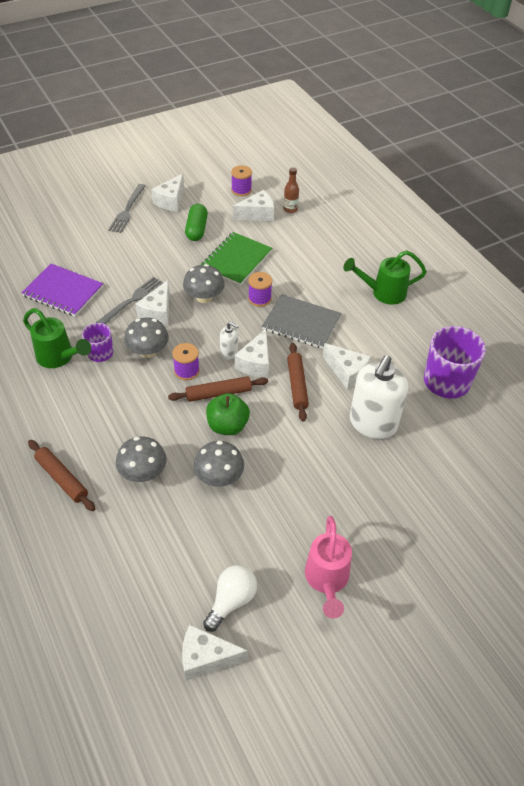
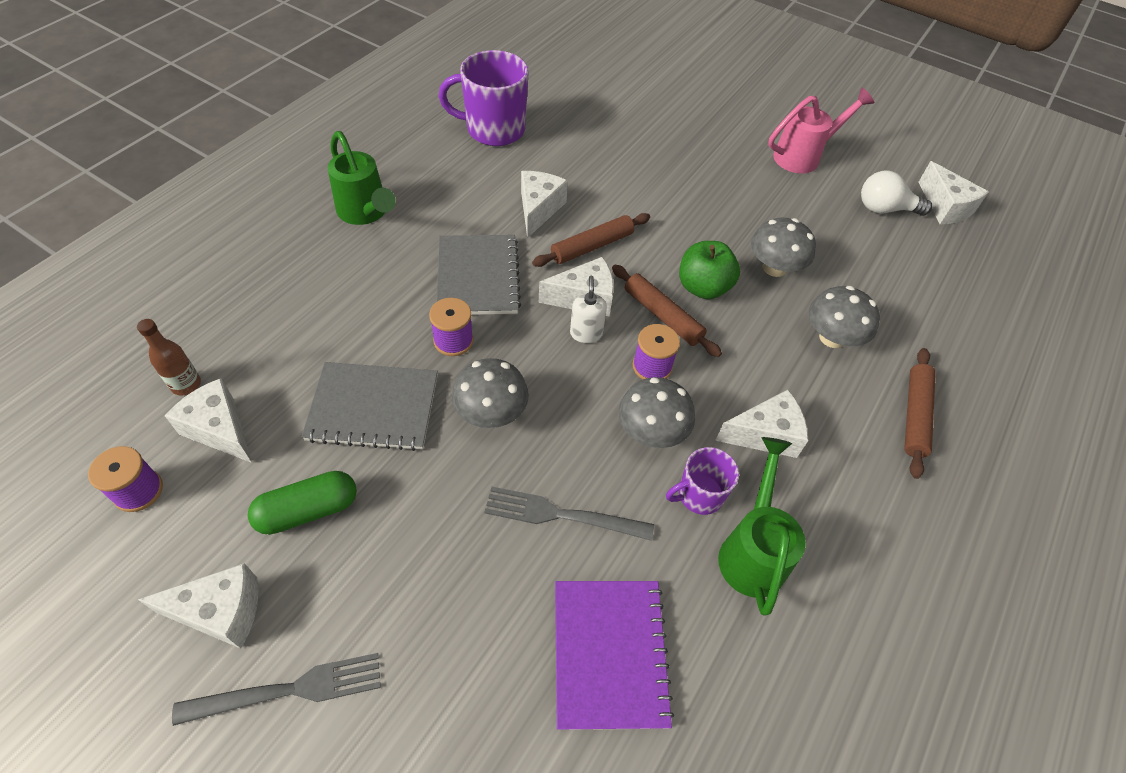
camera: 120 degrees left, 5 degrees up
white cheese [135,280,170,326] -> white cheese moved to [715,390,808,458]
green notebook [201,232,272,285] -> grey notebook [301,362,438,451]
white soap dispenser [350,355,408,439] -> none

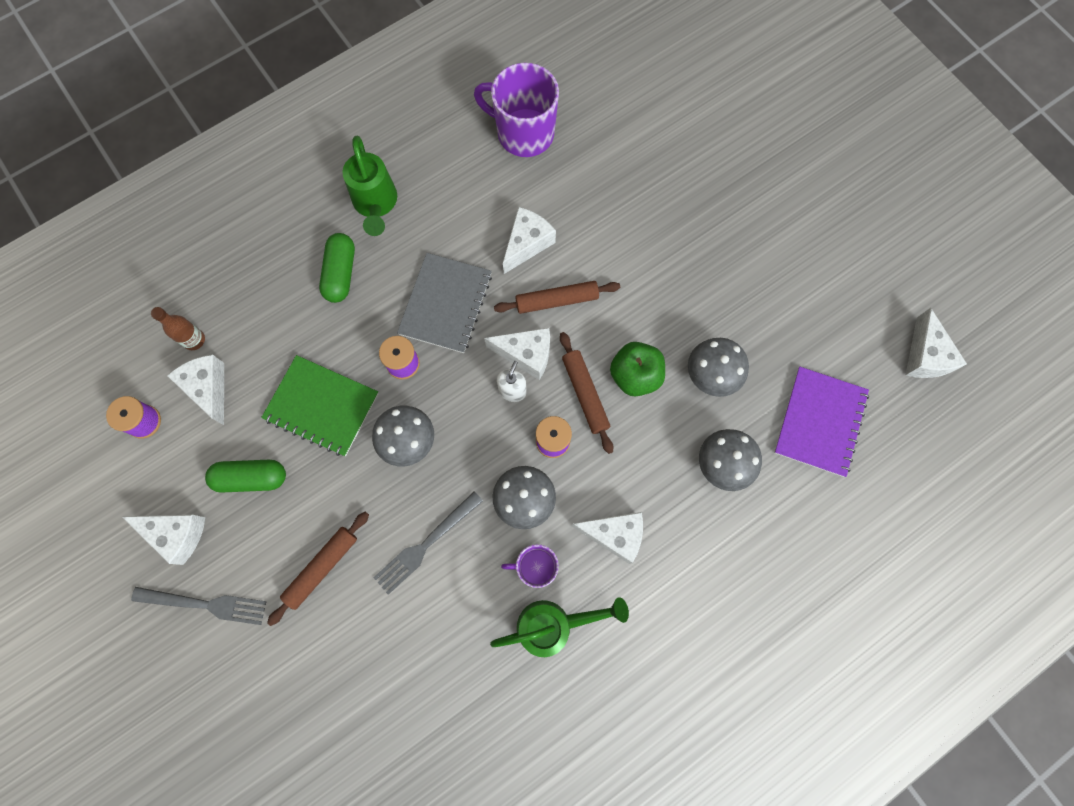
camera: 25 degrees right, 20 degrees up
grey notebook [301,362,438,451] -> green notebook [261,355,379,456]
grey fork [484,487,654,541] -> grey fork turned 75 degrees counterclockwise [373,491,483,595]
purple notebook [555,581,674,730] -> purple notebook moved to [774,367,869,477]
green watering can [718,437,806,616] -> green watering can turned 45 degrees clockwise [490,597,629,657]
pink watering can [768,88,874,173] -> none
white light bulb [861,171,932,216] -> none
brown rolling pin [904,348,936,479] -> brown rolling pin moved to [267,512,369,626]
none -> green capsule [319,233,355,303]

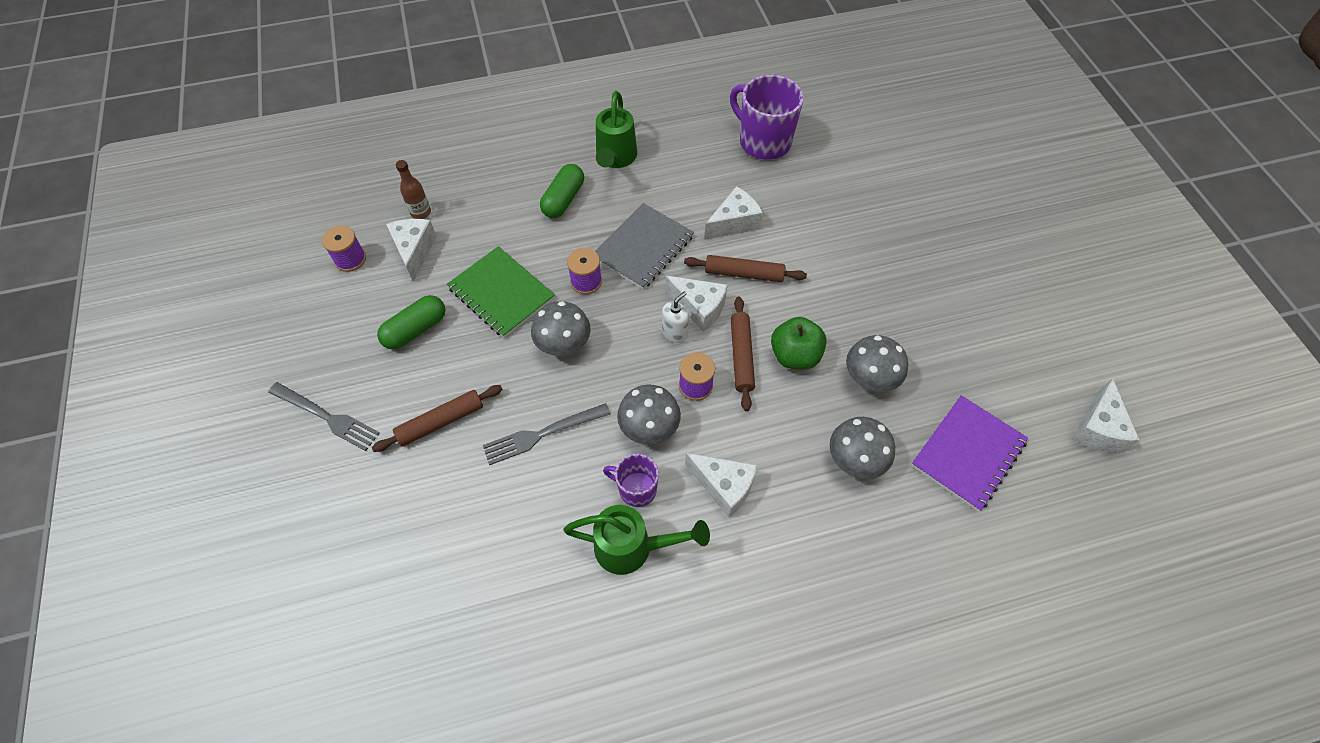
camera: 20 degrees right, 15 degrees down
white cheese [123,515,205,565] -> none
green capsule [205,460,286,493] -> green capsule turned 60 degrees counterclockwise [377,295,445,349]

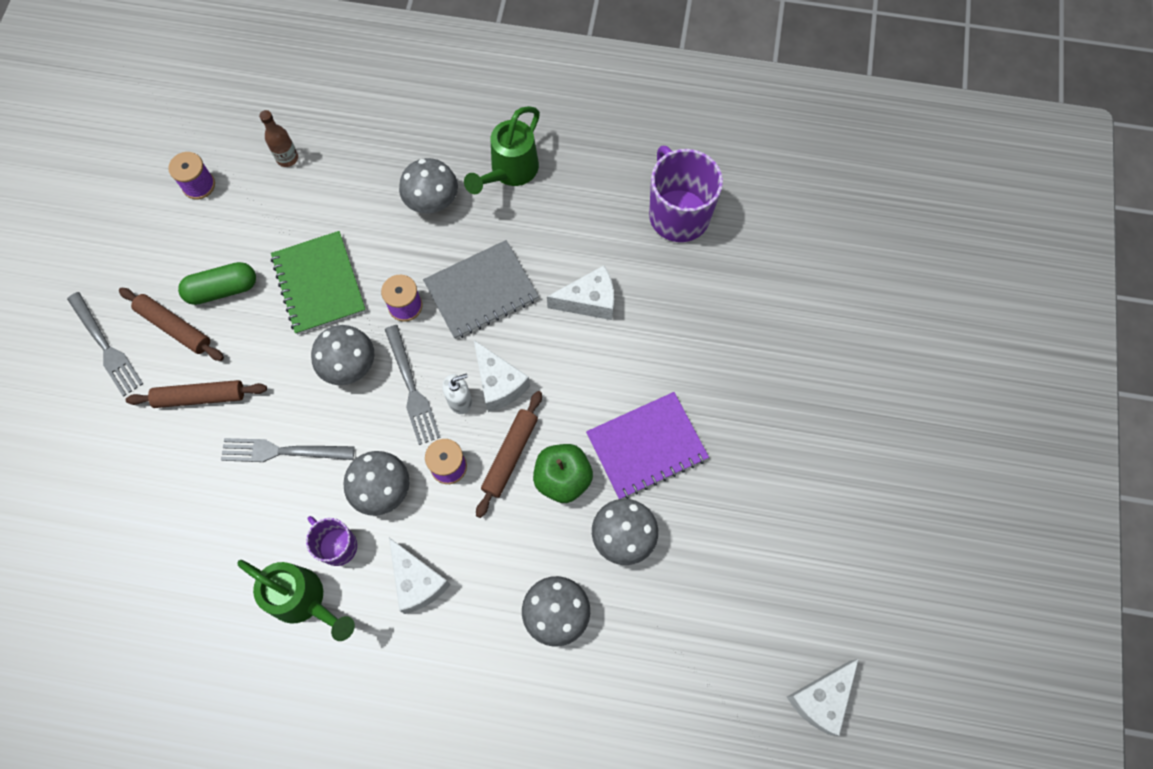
camera: 25 degrees right, 10 degrees up
white cheese [386,219,437,282] -> none
green capsule [540,164,584,218] -> grey mushroom [399,158,458,213]
brown rolling pin [684,255,807,282] -> brown rolling pin moved to [119,288,224,361]
purple notebook [911,395,1028,512] -> purple notebook moved to [586,392,709,499]
none -> grey fork [385,325,441,445]

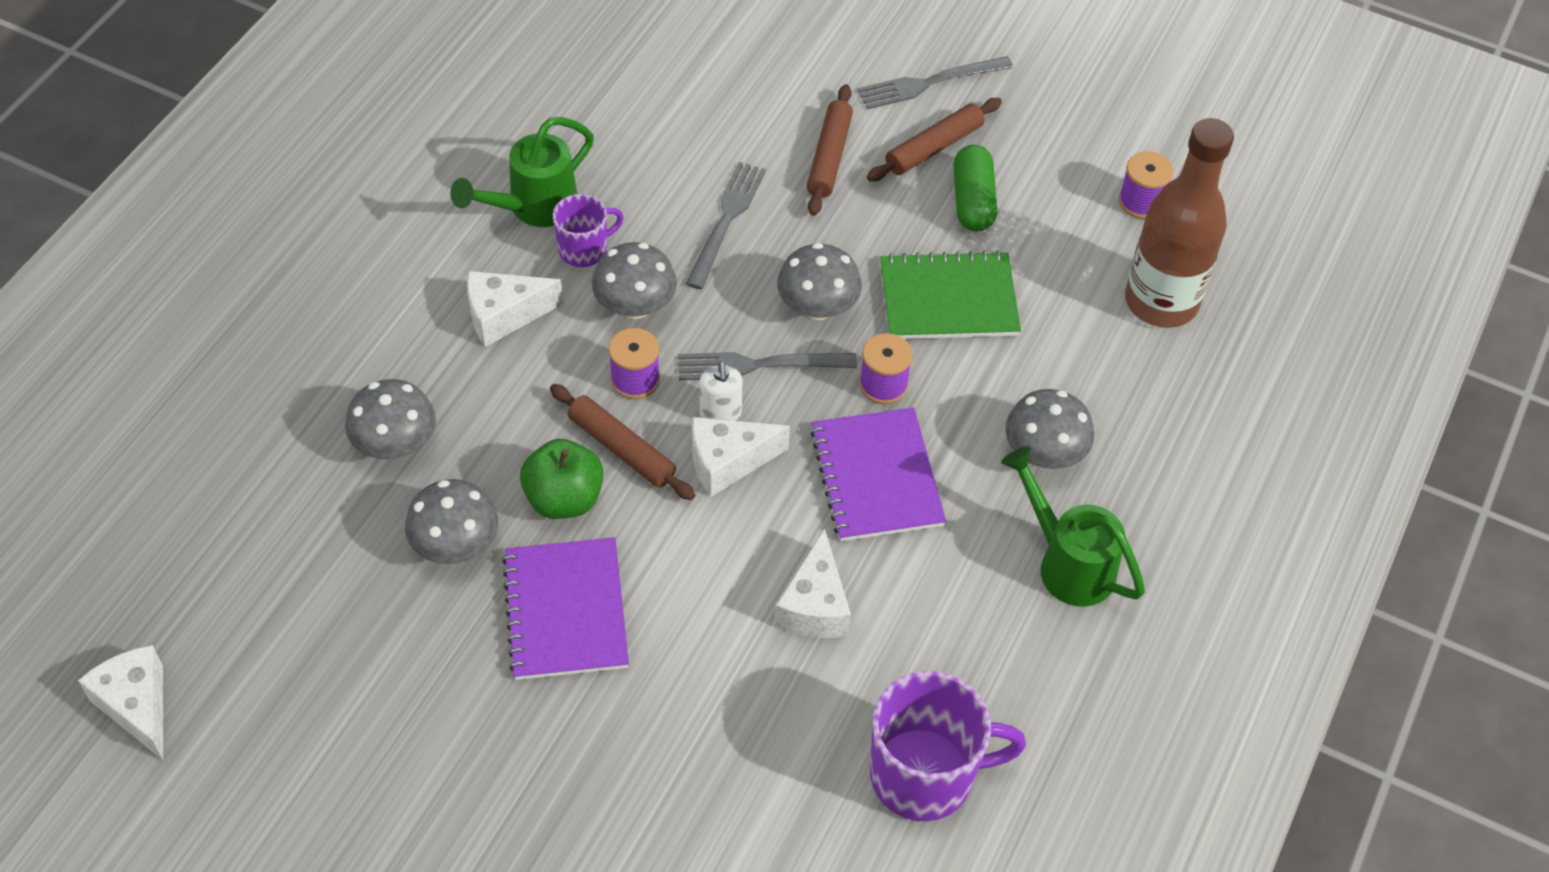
camera: 105 degrees right, 15 degrees down
brown bottle [259,110,298,167] -> brown bottle [1125,118,1234,328], size x2.30
grey notebook [423,240,539,339] -> purple notebook [810,407,946,541]

